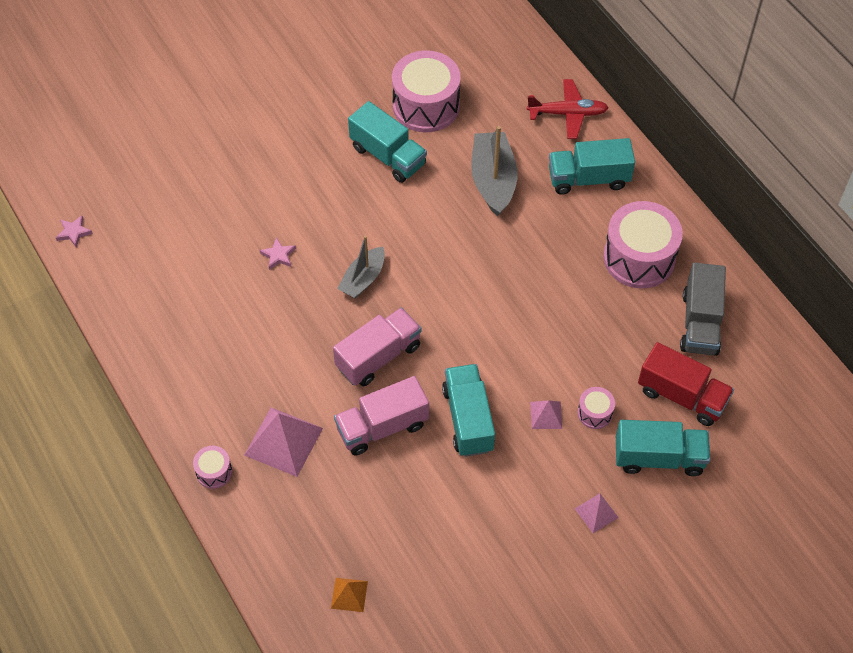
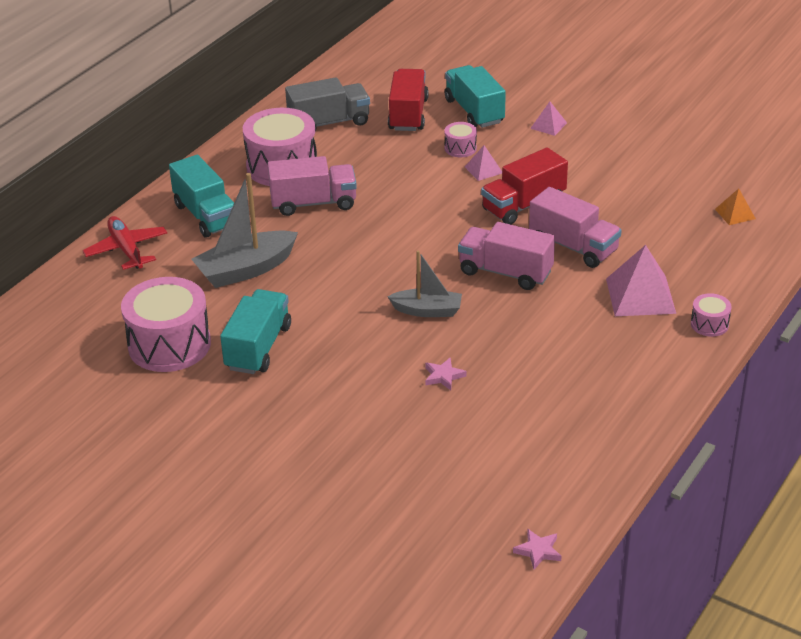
camera: 115 degrees left, 20 degrees down
turquoise truck [442,364,495,457] -> red truck [481,147,568,225]
none -> pink truck [267,156,357,216]

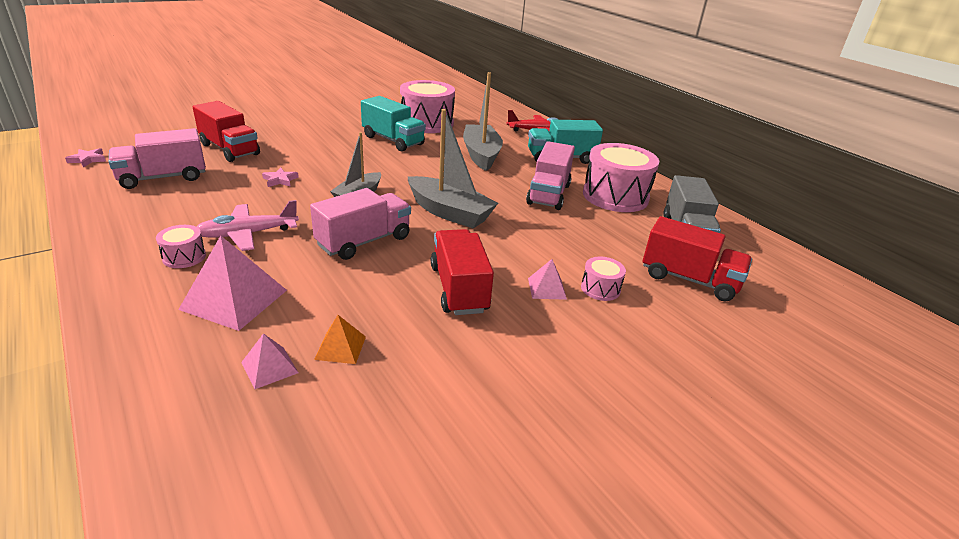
camera: 110 degrees right, 5 degrees down
turquoise truck [445,65,506,128] -> none
pink truck [529,187,622,268] -> pink truck moved to [109,128,206,189]
pink pyramid [530,102,567,136] -> pink pyramid moved to [241,333,298,389]
pink drum [691,293,732,337] -> pink drum moved to [156,225,206,268]
orange pyramid [715,189,756,225] -> orange pyramid moved to [314,315,366,364]
none -> red truck [193,101,260,162]
none -> pink plane [197,200,299,251]
none -> grey boat [407,109,498,228]

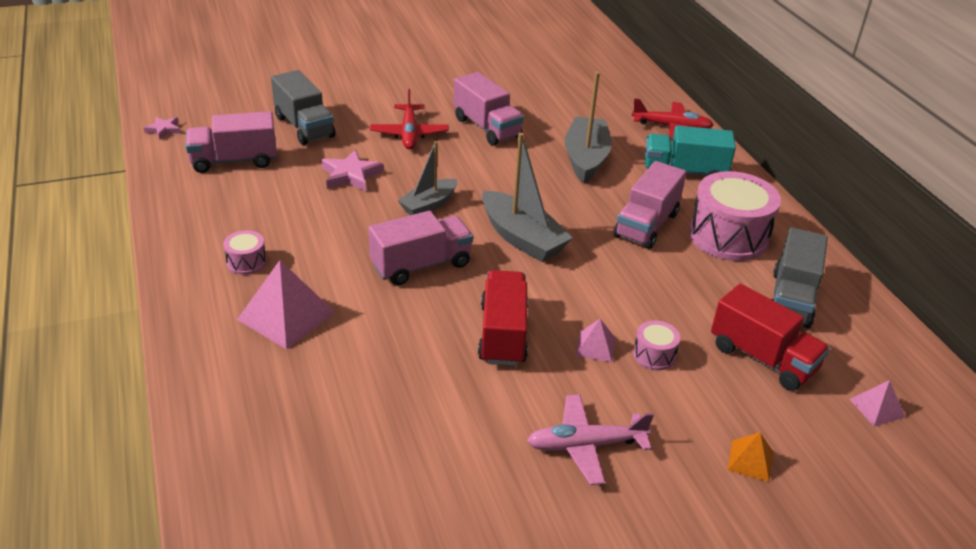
camera: 15 degrees right, 5 degrees up
red truck [193,101,260,162] -> grey truck [271,70,335,145]
pink plane [197,200,299,251] -> pink plane moved to [527,394,654,485]
pink pyramid [241,333,298,389] -> pink pyramid moved to [850,380,905,426]
pink star [262,168,299,187] -> pink star [321,150,383,191], size x1.65
orange pyramid [314,315,366,364] -> orange pyramid moved to [727,432,773,482]
turquoise truck [361,96,426,152] -> pink truck [453,72,524,146]
pink drum [400,80,455,133] -> none
none -> red plane [370,89,449,149]

